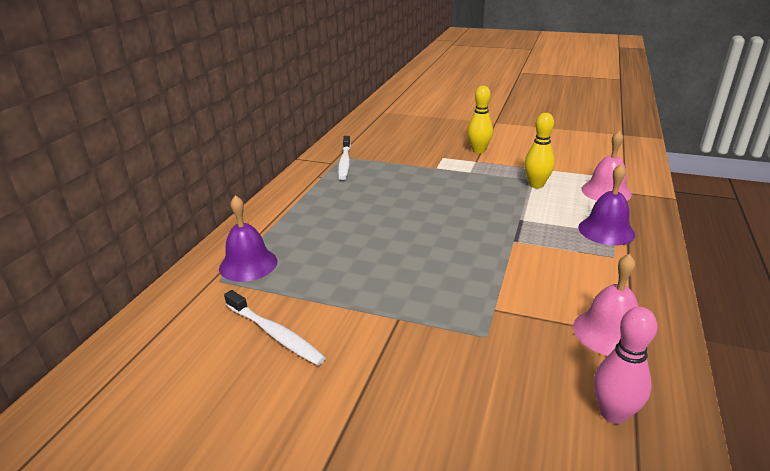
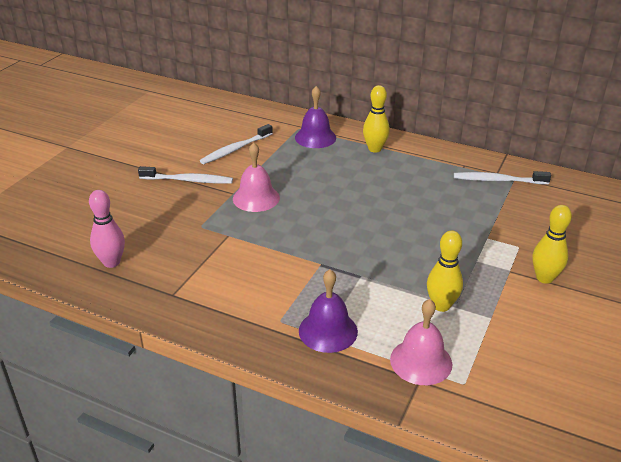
camera: 95 degrees right, 5 degrees up
pink bell [573,254,639,356] -> pink bell moved to [233,142,280,212]
none -> white toothbrush [138,166,233,184]
none -> yellow bowling pin [363,85,390,153]

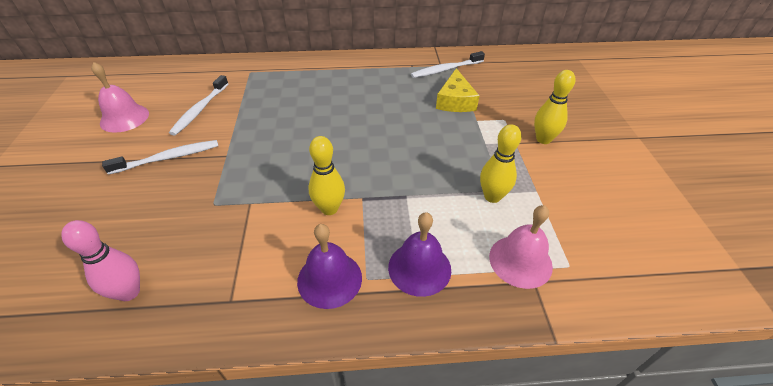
camera: 30 degrees left, 10 degrees up
pink bell [233,142,280,212] -> pink bell moved to [91,62,149,133]
purple bell [295,86,336,148] -> purple bell moved to [297,224,362,309]
yellow bowling pin [363,85,390,153] -> yellow bowling pin moved to [308,136,345,215]
none -> yellow cheese [436,68,480,112]

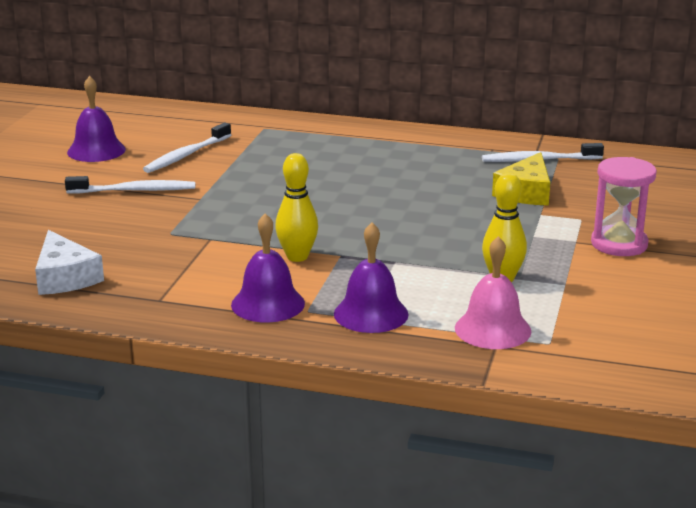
camera: 20 degrees right, 20 degrees down
pink bowling pin [61,220,140,301] -> white cheese [35,230,104,295]
pink bell [91,62,149,133] -> purple bell [67,76,126,162]
yellow bowling pin [534,70,575,144] -> pink hourglass [591,157,657,256]

